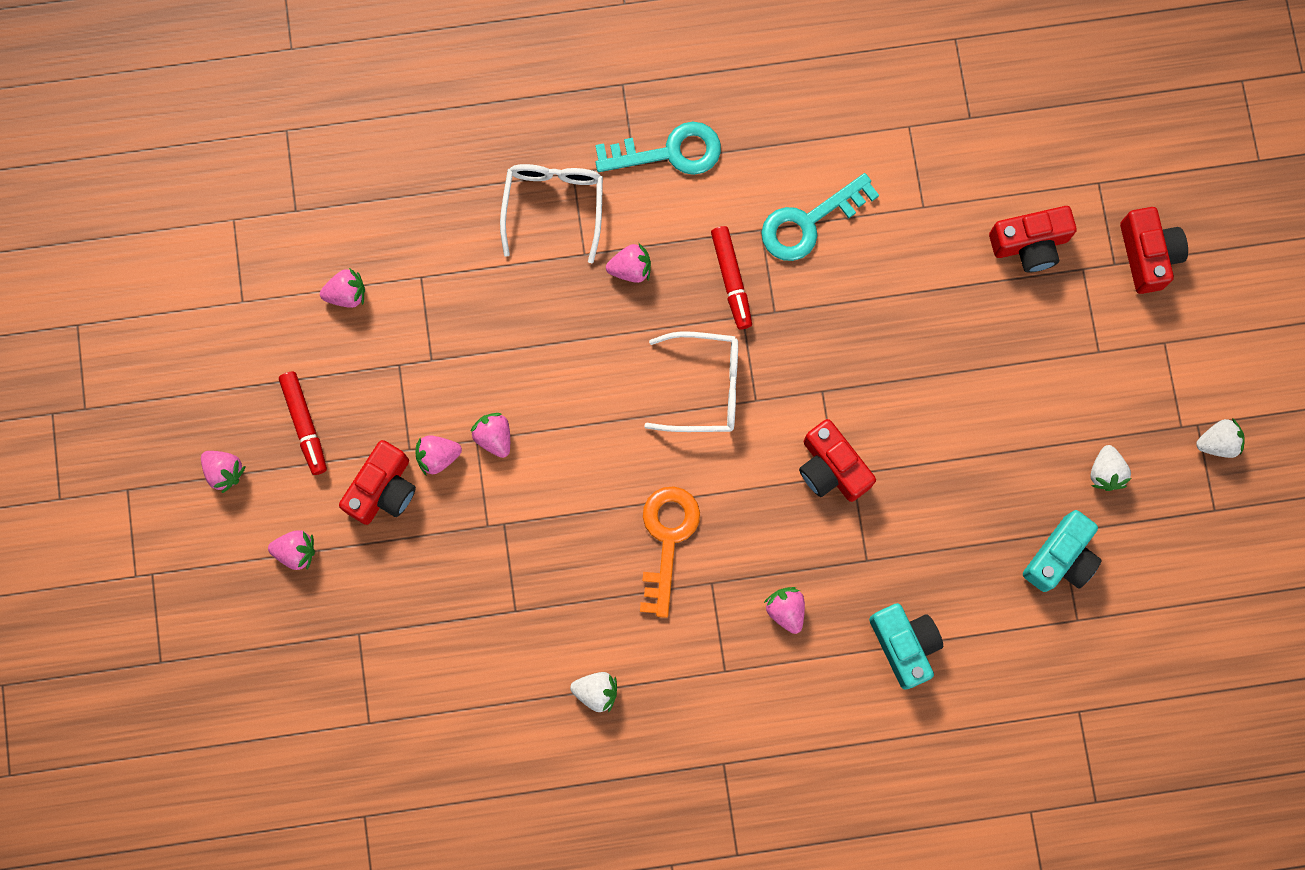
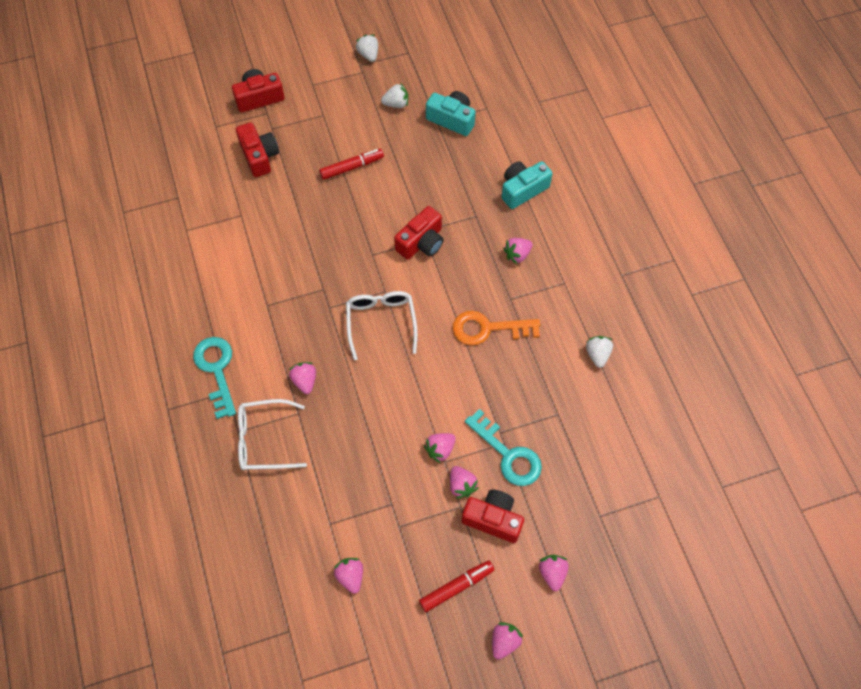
camera: 100 degrees left, 15 degrees down
red marker [711,226,752,330] -> red marker moved to [319,149,384,180]
turquoise key [761,173,879,261] -> turquoise key moved to [465,409,542,486]

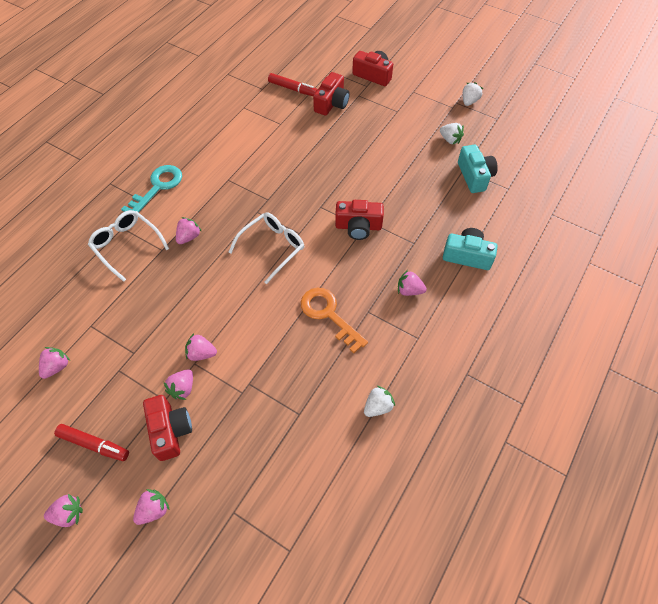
camera: 50 degrees right, 5 degrees down
red marker [319,149,384,180] -> red marker moved to [268,73,318,96]
turquoise key [465,409,542,486] -> none

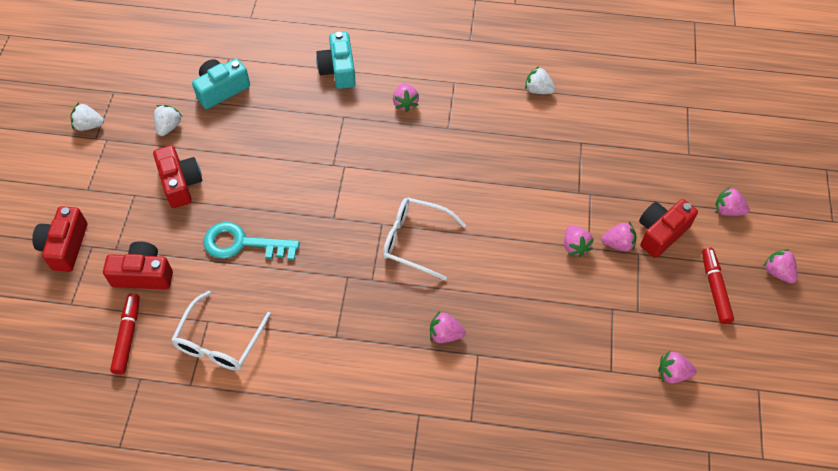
camera: 115 degrees left, 0 degrees up
white glasses [88,210,169,282] -> white glasses moved to [171,291,271,371]
turquoise key [121,165,182,213] -> turquoise key moved to [204,222,300,260]
orange key [301,288,368,353] -> none
red camera [335,200,384,240] -> red camera moved to [153,145,202,208]

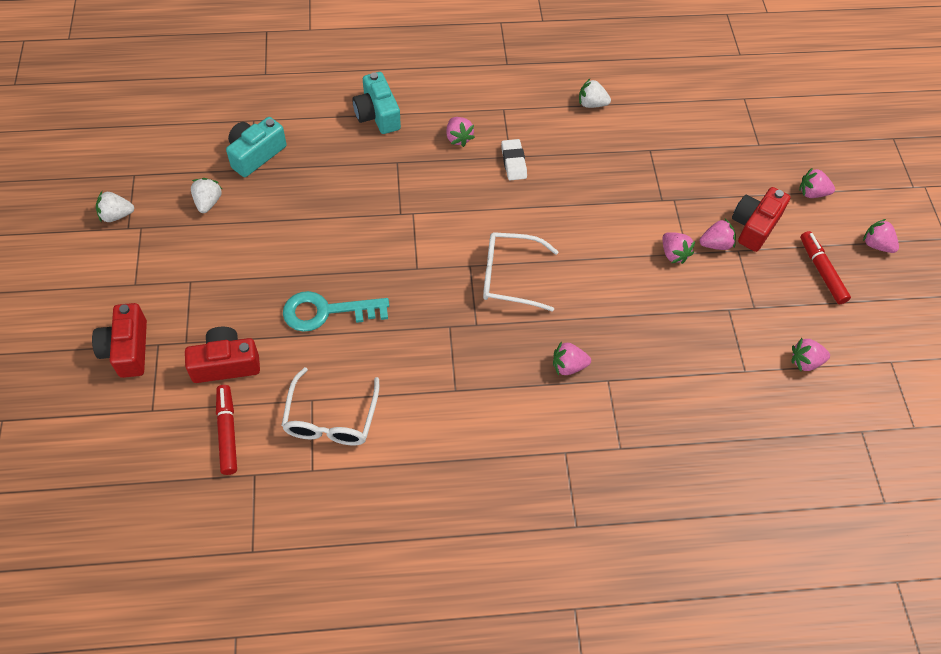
camera: 15 degrees left, 0 degrees up
red camera [153,145,202,208] -> none
none -> white eraser [501,139,527,180]

